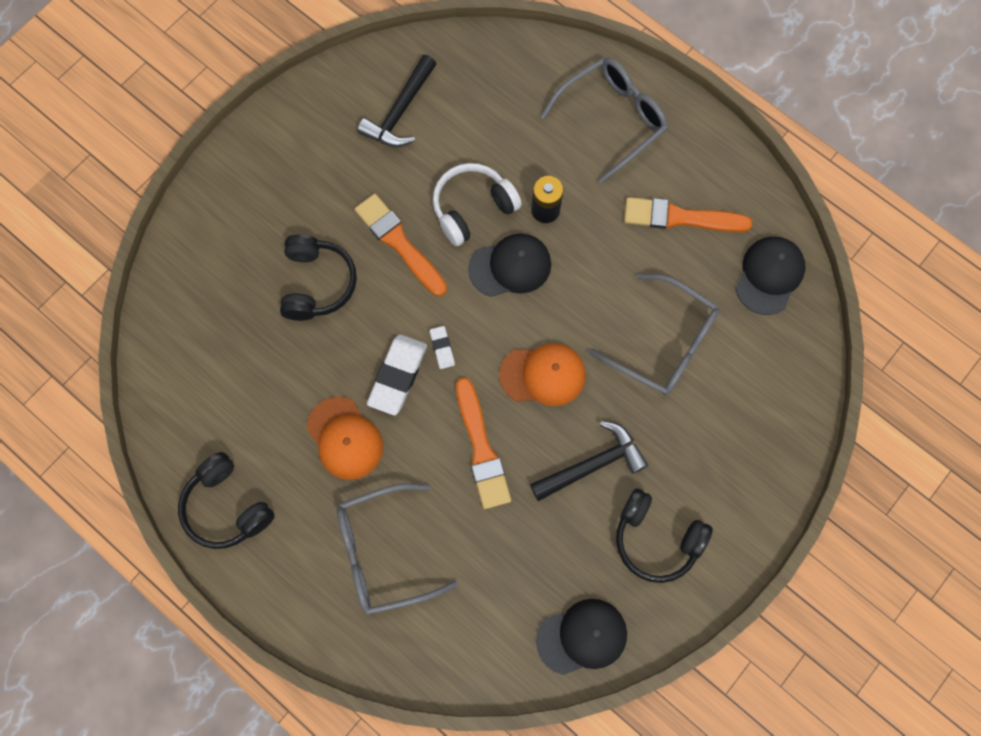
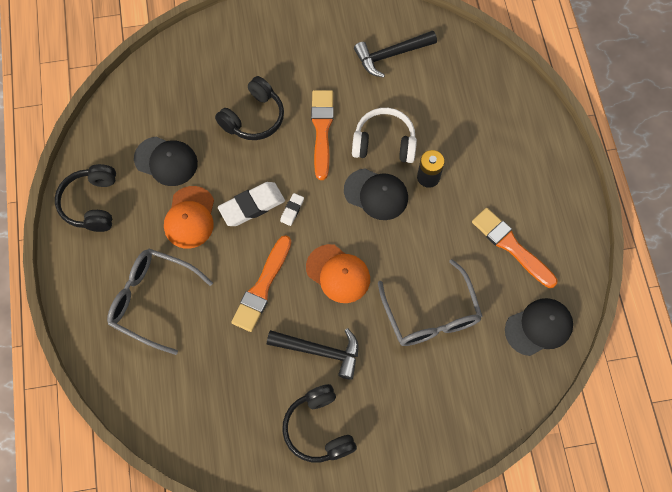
camera: 40 degrees right, 5 degrees down
black cap [536,599,627,675] -> black cap moved to [134,137,198,186]
grey glasses [541,57,668,183] -> none

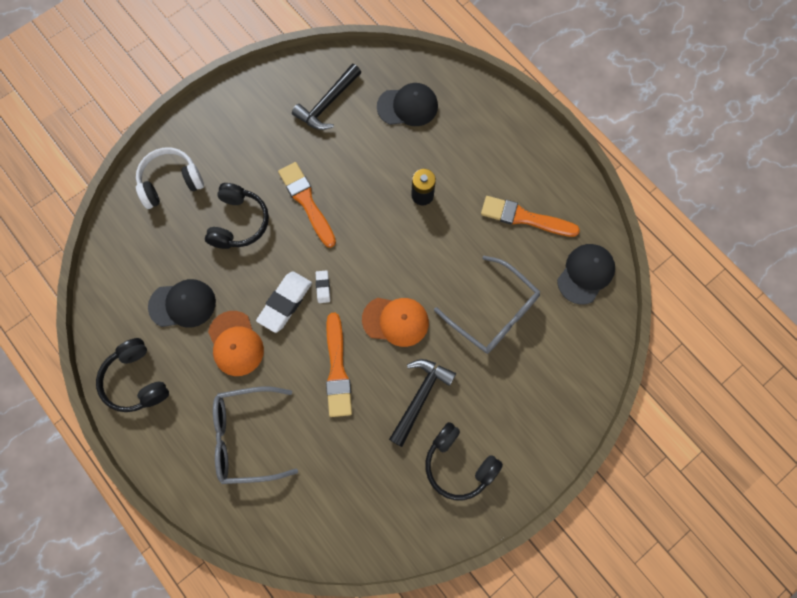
camera: 30 degrees left, 5 degrees up
black hammer [267,328,358,380] -> black hammer turned 45 degrees counterclockwise [389,359,456,447]
black cap [344,168,408,220] -> black cap moved to [377,83,438,126]
white headphones [352,108,417,163] -> white headphones moved to [136,148,204,209]

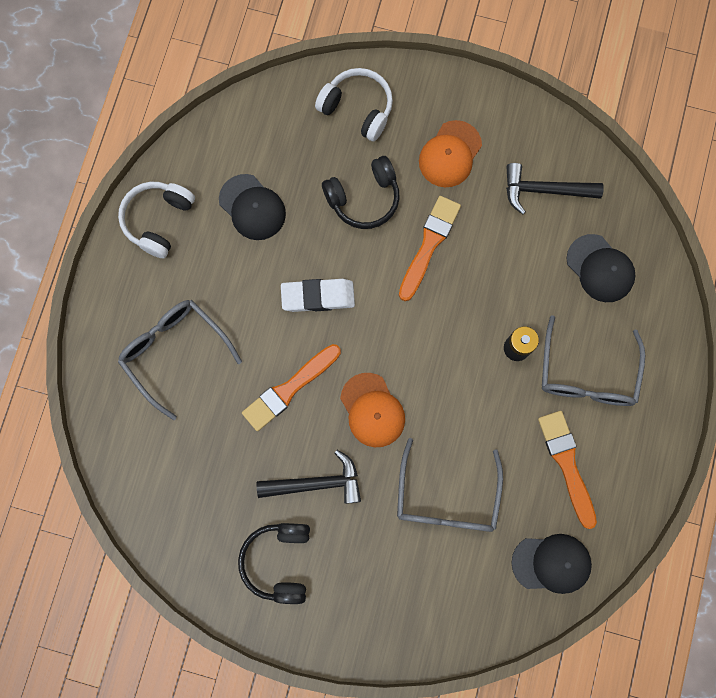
camera: 55 degrees right, 5 degrees up
black headphones [96,338,169,412] -> white headphones [118,182,195,258]
orange cap [208,311,264,376] -> orange cap moved to [419,120,482,187]
white eraser [316,270,330,303] -> none
none -> grey glasses [542,315,645,406]

